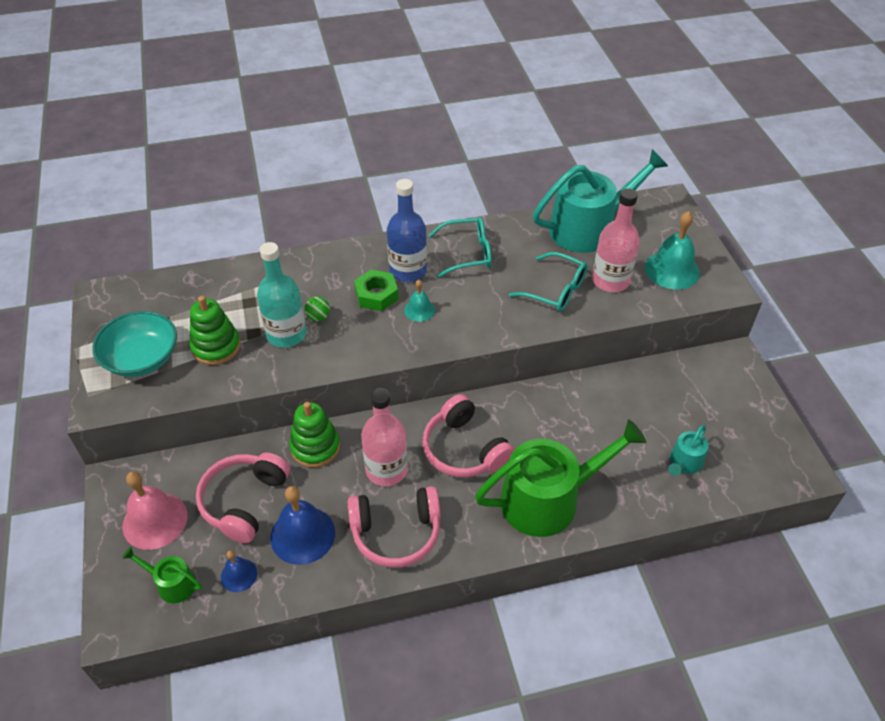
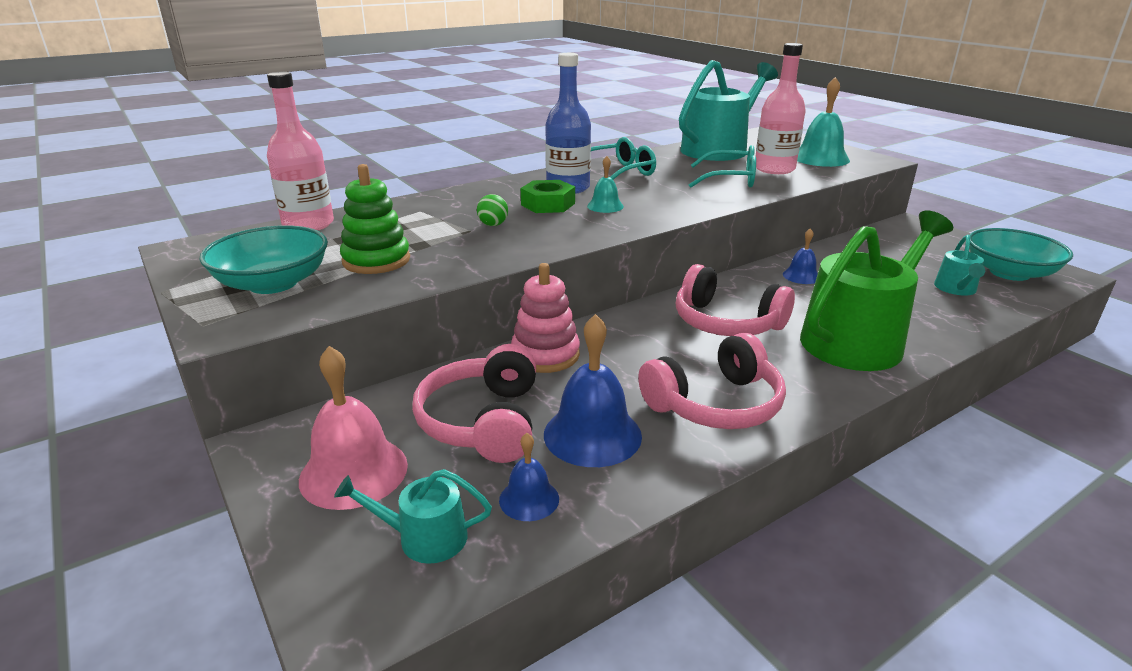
camera: 20 degrees left, 20 degrees down
green watering can [122,547,202,603] -> turquoise watering can [334,469,492,564]
turquoise bottle [257,242,307,348] -> none
green stacking toy [289,402,340,468] -> pink stacking toy [511,263,580,373]
pink bottle [361,388,408,486] -> pink bottle moved to [267,72,334,231]
none -> blue bell [783,228,818,284]
none -> turquoise bowl [969,228,1073,281]

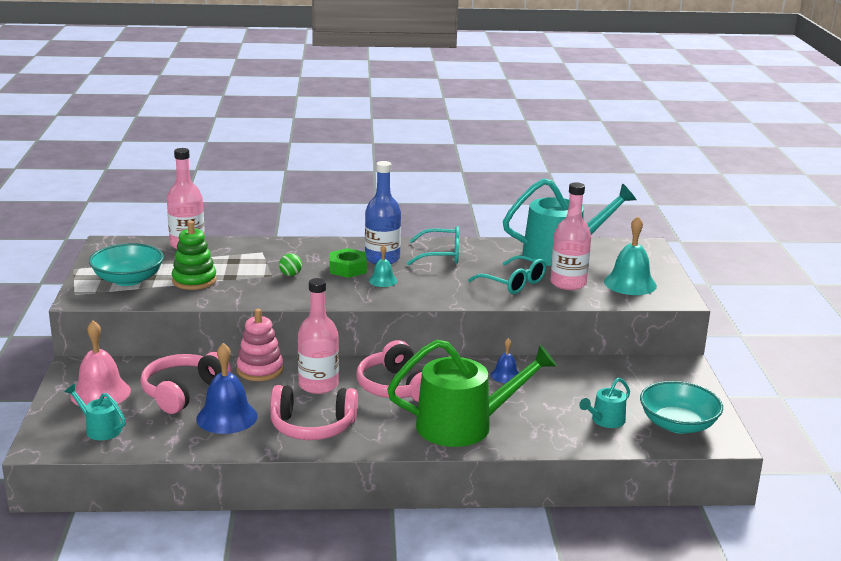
camera: 30 degrees right, 5 degrees down
blue bell [499,433,559,521] -> none
none -> pink bottle [298,278,339,394]

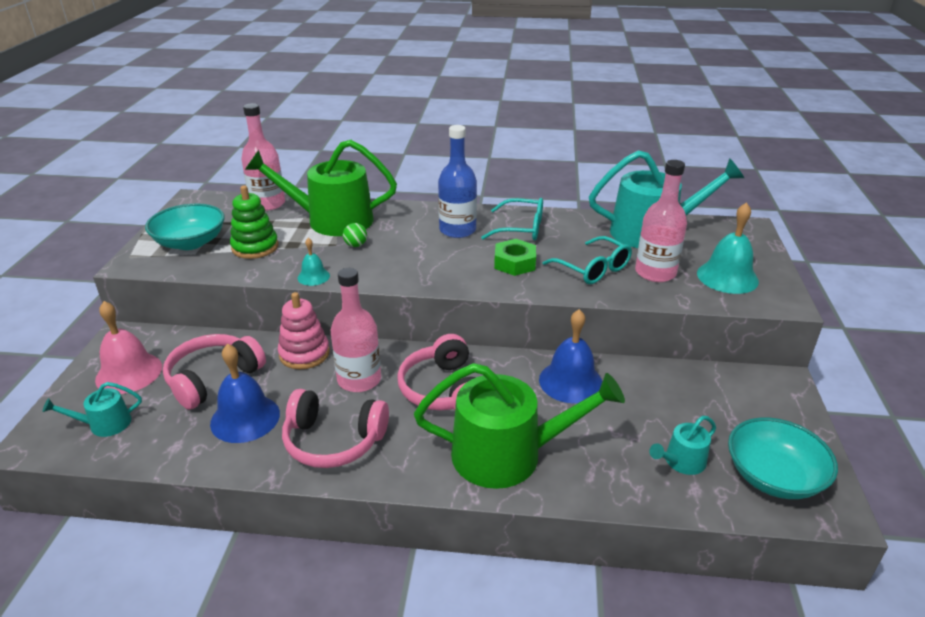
camera: 10 degrees right, 10 degrees up
turquoise watering can [65,384,126,440] -> turquoise watering can turned 60 degrees counterclockwise [42,382,142,437]
green nut [330,248,367,278] -> green nut moved to [494,239,536,276]
turquoise bell [369,244,397,287] -> turquoise bell moved to [298,238,330,286]
blue bell [491,338,519,383] -> blue bell [539,309,602,404], size x1.84
none -> green watering can [245,140,397,236]

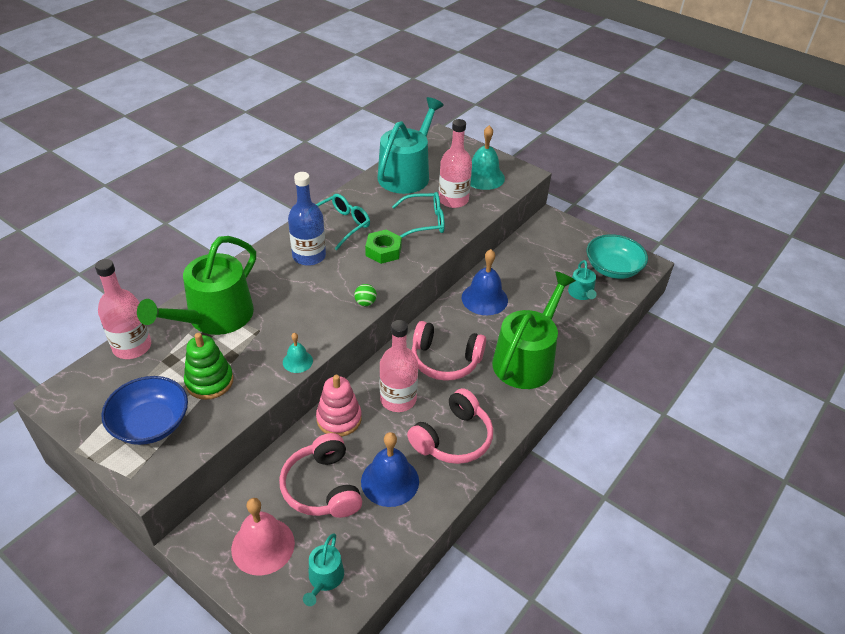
camera: 60 degrees left, 10 degrees up
turquoise bowl [145,203,225,250] -> blue bowl [101,376,188,445]
green ball [343,223,367,247] -> green ball moved to [354,284,377,306]

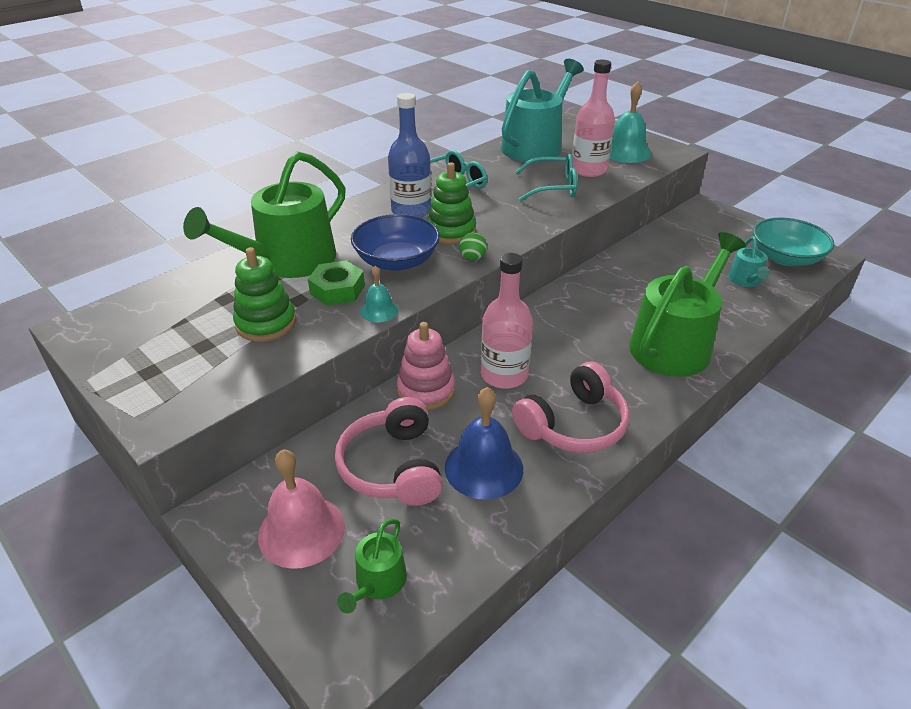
camera: 10 degrees right, 5 degrees down
pink bottle [95,259,151,359] -> none
blue bowl [101,376,188,445] -> blue bowl moved to [351,214,440,271]
turquoise watering can [303,533,344,606] -> green watering can [337,519,407,613]
green nut [365,229,402,264] -> green nut moved to [308,260,365,306]
pink headphones [411,321,486,381] -> none
blue bell [462,249,508,315] -> none
none -> green stacking toy [427,163,476,244]

